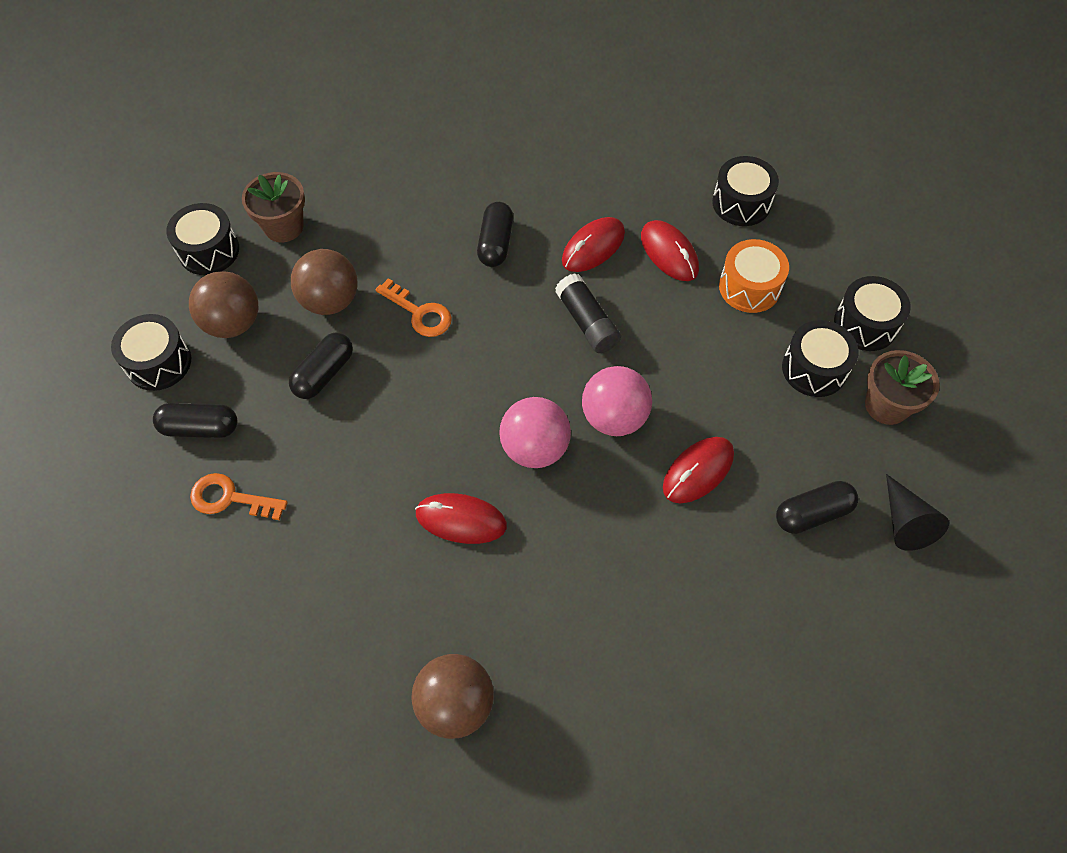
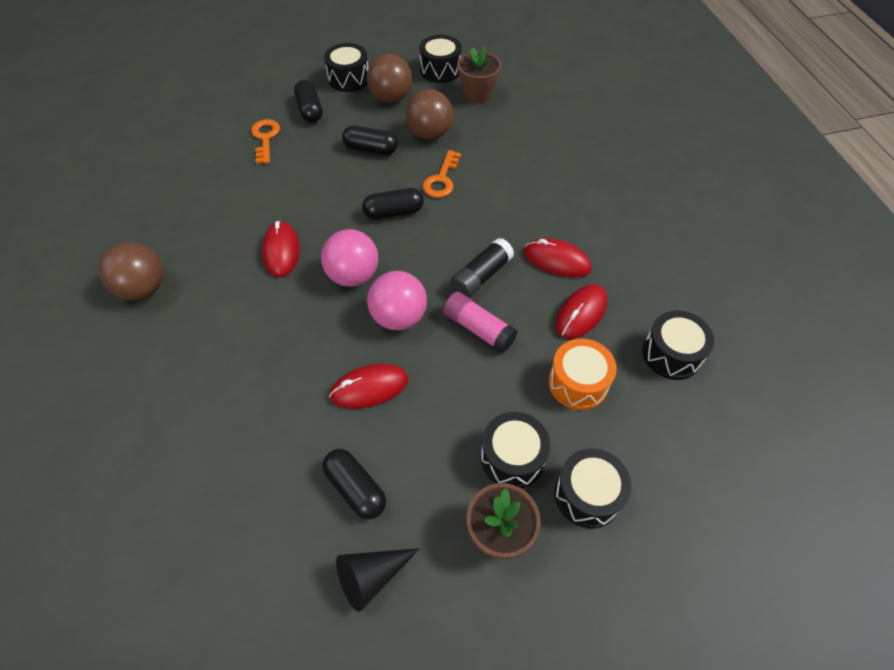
camera: 70 degrees right, 5 degrees down
black capsule [477,202,513,267] -> black capsule moved to [362,188,424,219]
red mouse [663,437,734,503] -> red mouse turned 45 degrees counterclockwise [329,364,408,409]
none -> pink glue stick [443,292,518,353]

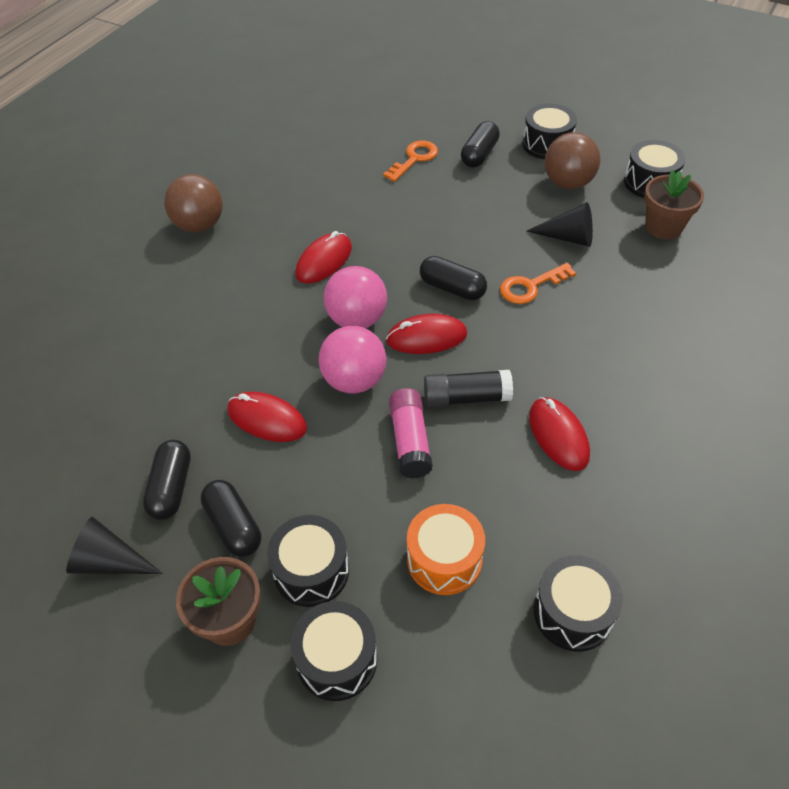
camera: 45 degrees right, 5 degrees down
black capsule [342,125,398,155] -> black capsule moved to [201,480,261,557]
brown ball [406,89,453,140] -> black cone [526,202,593,247]
red mouse [556,284,608,339] -> red mouse moved to [386,314,467,354]

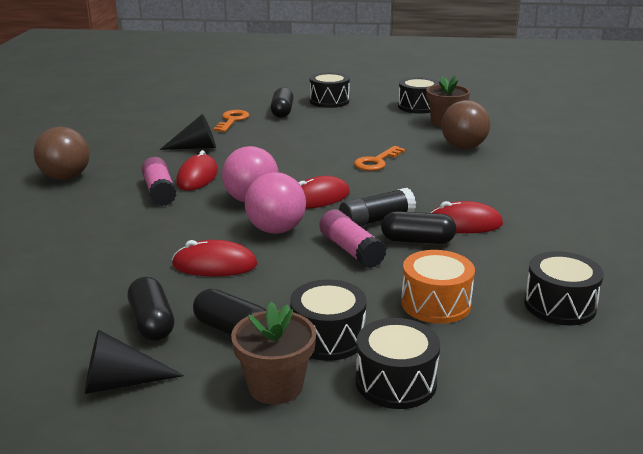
camera: 25 degrees left, 25 degrees down
black capsule [420,256,487,300] -> black capsule moved to [381,211,456,244]
black cone [526,202,593,247] -> black cone moved to [160,114,216,150]
red mouse [529,397,590,471] -> red mouse turned 45 degrees counterclockwise [430,201,503,233]
brown ball [545,132,601,189] -> brown ball moved to [441,100,490,149]
none -> pink glue stick [142,157,177,206]

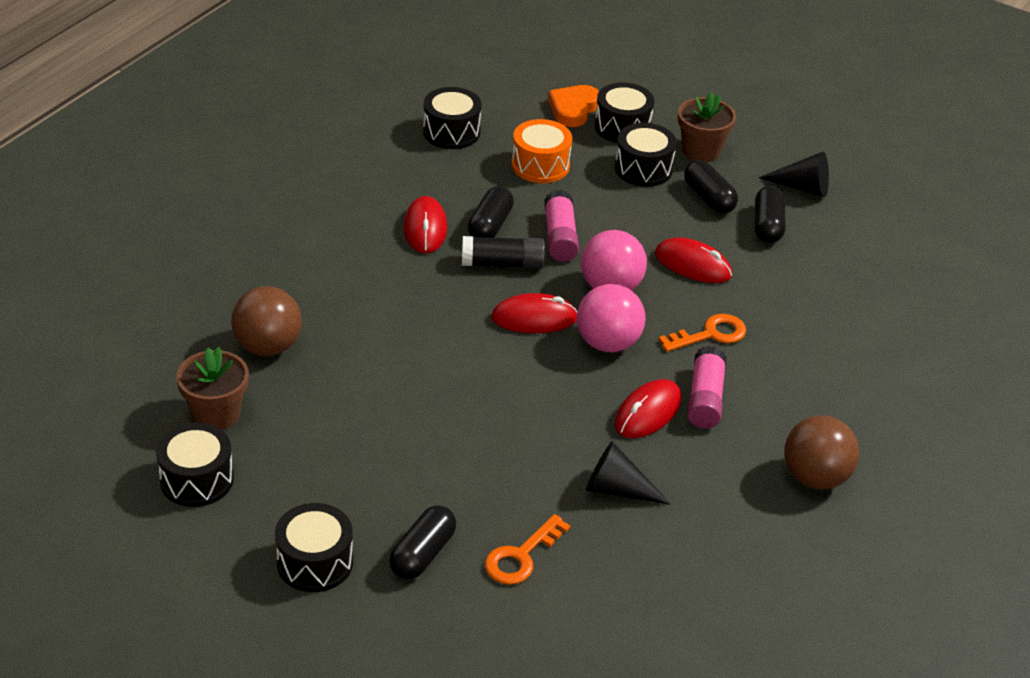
camera: 155 degrees left, 15 degrees up
orange key [354,146,405,171] -> orange key moved to [659,314,746,352]
black capsule [381,211,456,244] -> black capsule turned 75 degrees clockwise [468,186,514,238]
red mouse [430,201,503,233] -> red mouse turned 60 degrees clockwise [404,196,447,254]
none -> orange heart [548,85,599,127]

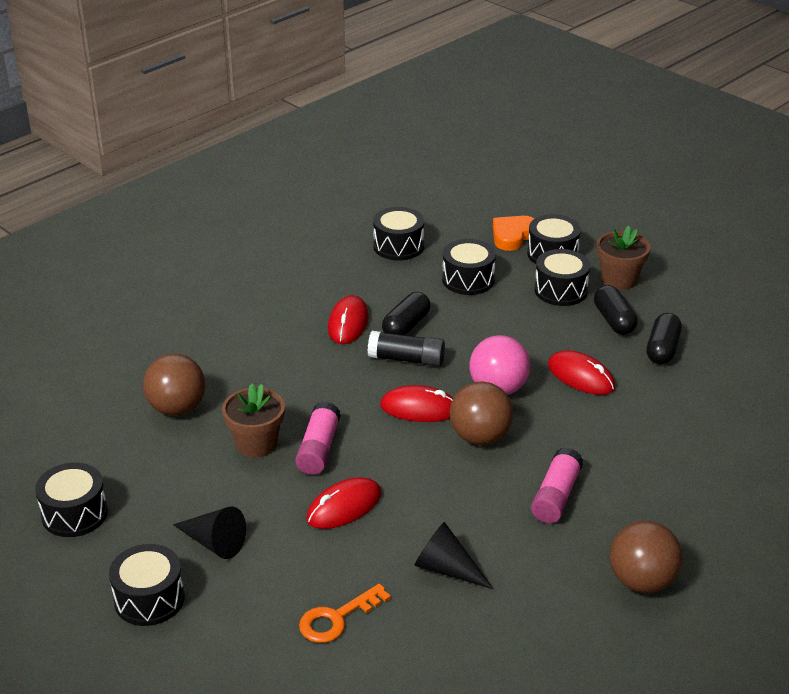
camera: 15 degrees right, 5 degrees down
brown flower pot [176,347,249,430] -> brown flower pot moved to [222,384,285,458]
black capsule [389,505,456,579] -> none
orange drum [512,119,572,183] -> black drum [442,239,496,295]
pink glue stick [544,190,579,262] -> pink glue stick moved to [295,401,341,475]
pink ball [577,284,645,352] -> brown ball [450,381,513,445]
red mouse [615,379,681,438] -> red mouse moved to [307,477,381,529]
orange key [659,314,746,352] -> none
black cone [758,152,829,198] -> black cone moved to [173,506,246,559]

